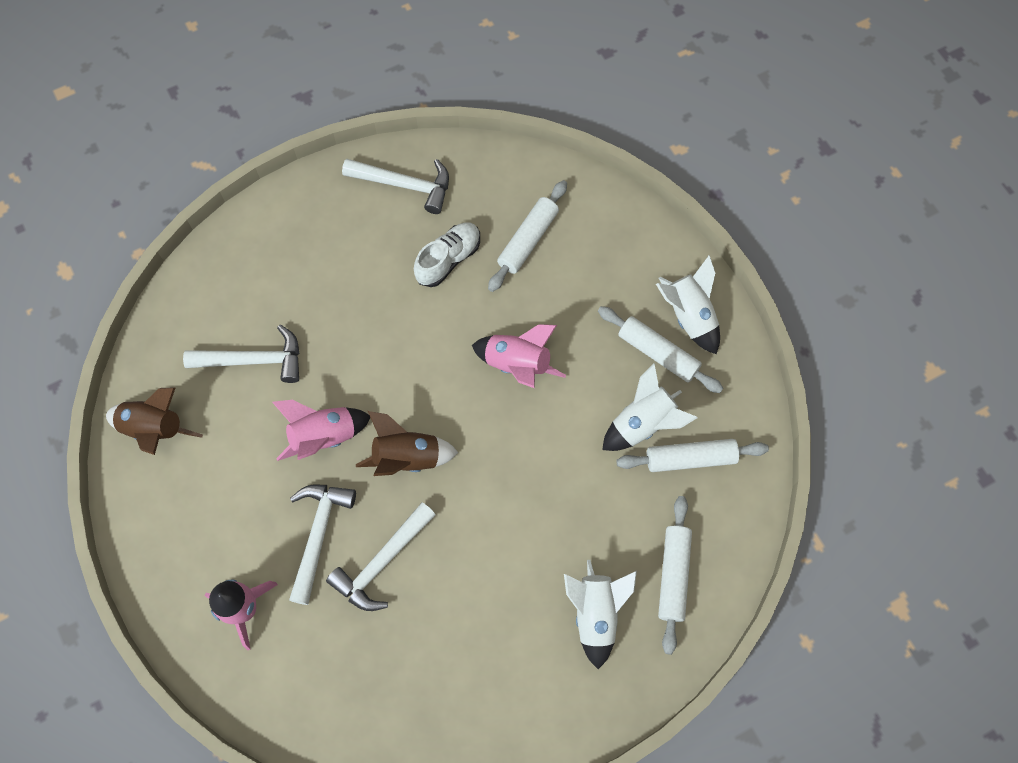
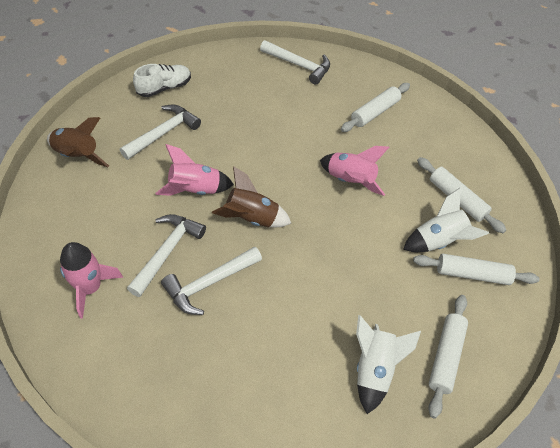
camera: 10 degrees right, 15 degrees down
white hammer [183,325,299,383] -> white hammer turned 60 degrees counterclockwise [120,105,201,160]
white shoe [414,222,480,287] -> white shoe moved to [133,64,191,97]
white rocket [656,255,720,354] -> none

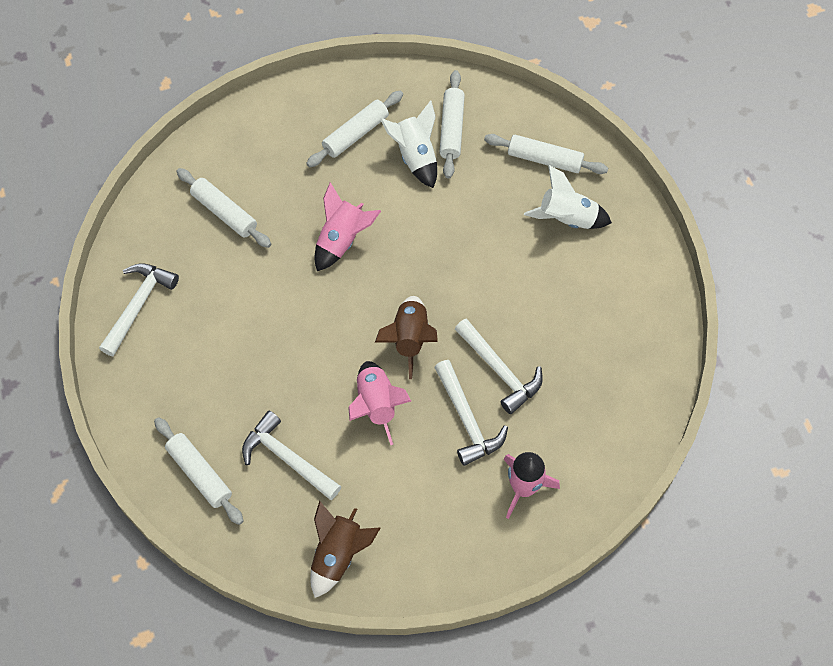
camera: 90 degrees left, 10 degrees up
white hammer [127,214,206,297] -> white hammer turned 135 degrees counterclockwise [434,360,508,466]
white shoe [133,64,191,97] -> white rolling pin [154,417,244,525]

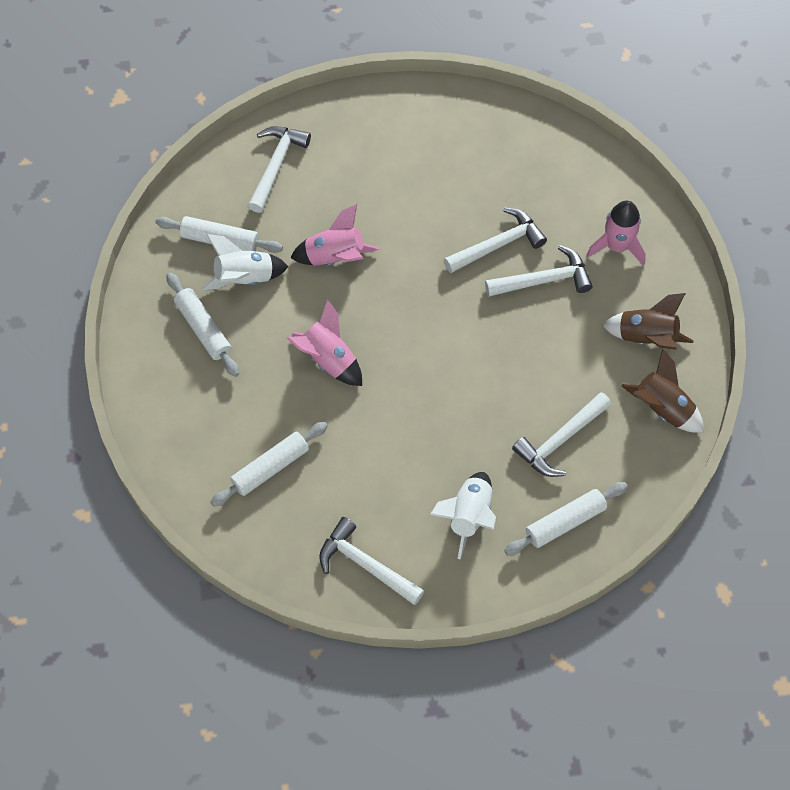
camera: 80 degrees left, 0 degrees up
pink rocket [348,361,411,445] -> pink rocket moved to [290,204,380,266]
brown rocket [375,296,438,379] -> brown rocket moved to [602,293,694,350]
white rolling pin [484,134,608,174] -> white hammer [248,126,311,213]
white rocket [524,165,612,229] -> white rocket moved to [430,472,496,559]

